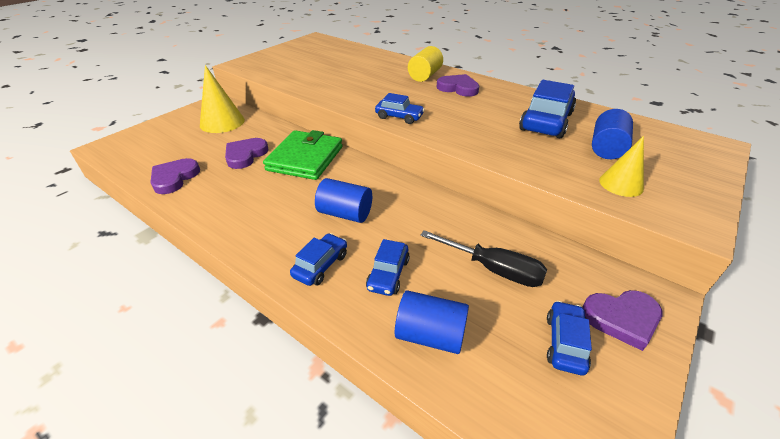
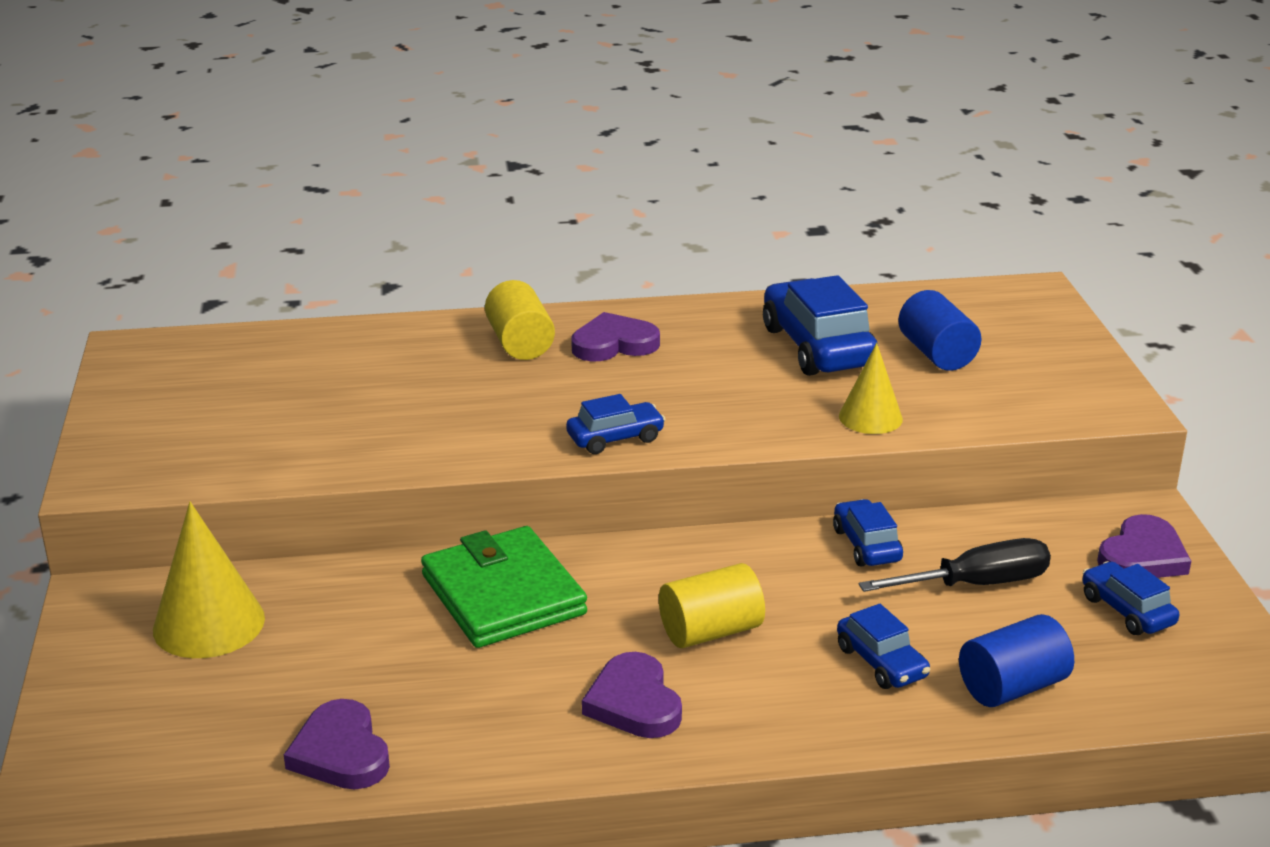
camera: 45 degrees left, 10 degrees down
purple heart [225,138,268,169] -> purple heart moved to [582,652,682,738]
blue car [290,233,347,286] -> blue car moved to [833,499,903,566]
blue cylinder [315,178,372,223] -> yellow cylinder [659,563,765,648]
yellow cone [599,136,644,197] -> yellow cone moved to [839,343,903,434]

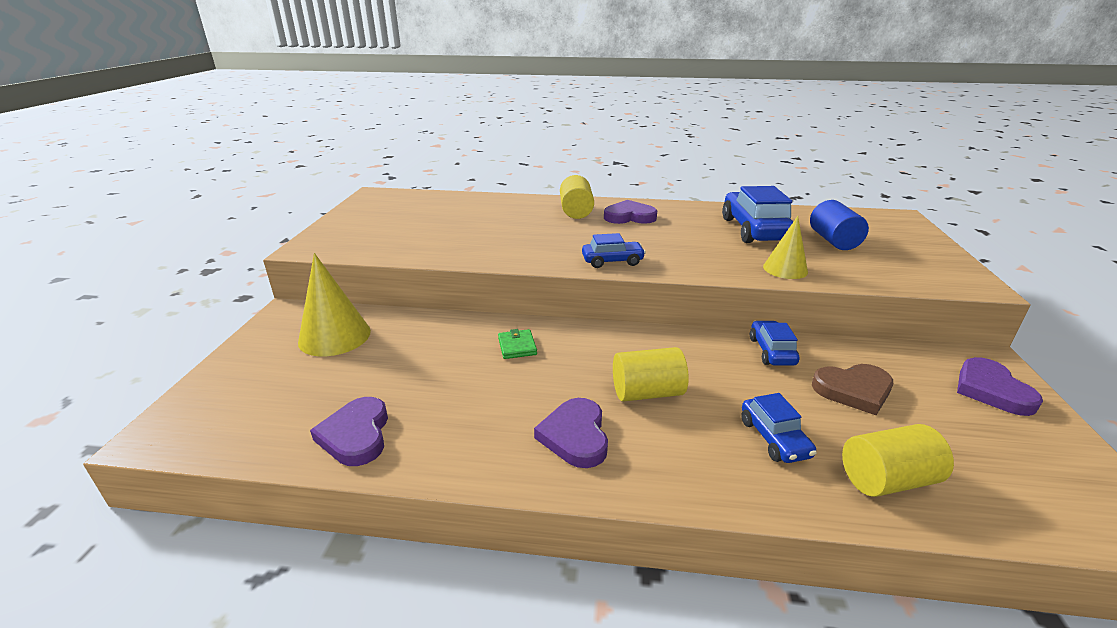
camera: 15 degrees right, 0 degrees up
green wallet [421,526,587,648] -> green wallet [498,329,537,359], size x0.42
black screwdriver [859,538,1051,592] -> brown heart [812,364,893,415]
blue cylinder [959,614,1074,707] -> yellow cylinder [842,424,954,497]
blue car [1082,561,1179,635] -> none
purple heart [1097,514,1191,578] -> purple heart turned 120 degrees clockwise [957,357,1043,416]

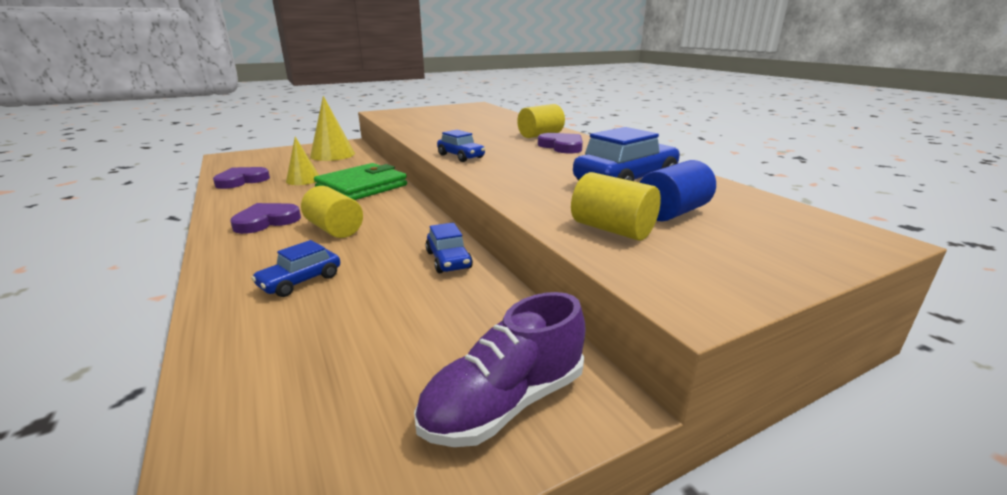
camera: 55 degrees right, 5 degrees down
green wallet [498,329,537,359] -> green wallet [314,163,407,200], size x2.39
blue car [750,321,800,366] -> blue car turned 105 degrees clockwise [425,223,473,273]
yellow cone [763,216,808,279] -> yellow cone moved to [286,137,319,185]
brown heart [812,364,893,415] -> none
yellow cylinder [842,424,954,497] -> yellow cylinder moved to [571,172,661,241]
purple heart [957,357,1043,416] -> purple shoe [414,292,586,447]

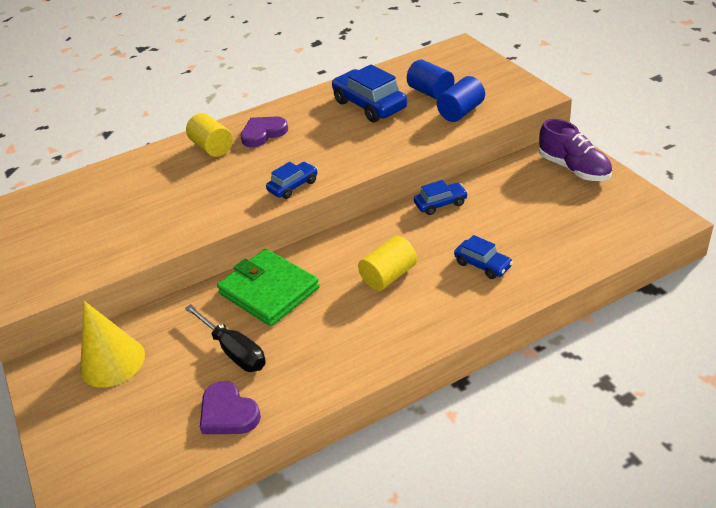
camera: 85 degrees left, 15 degrees up
purple heart [230,203,301,234] -> none
yellow cone [286,137,319,185] -> black screwdriver [185,304,266,372]
yellow cylinder [571,172,661,241] -> blue cylinder [437,76,485,122]

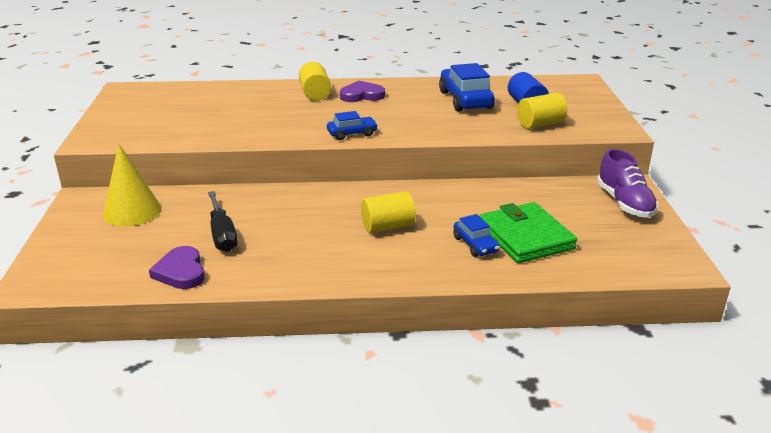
camera: 20 degrees right, 10 degrees down
green wallet [217,249,320,326] -> green wallet moved to [479,202,577,263]
blue car [414,180,468,215] -> none
blue cylinder [437,76,485,122] -> yellow cylinder [517,93,567,129]

